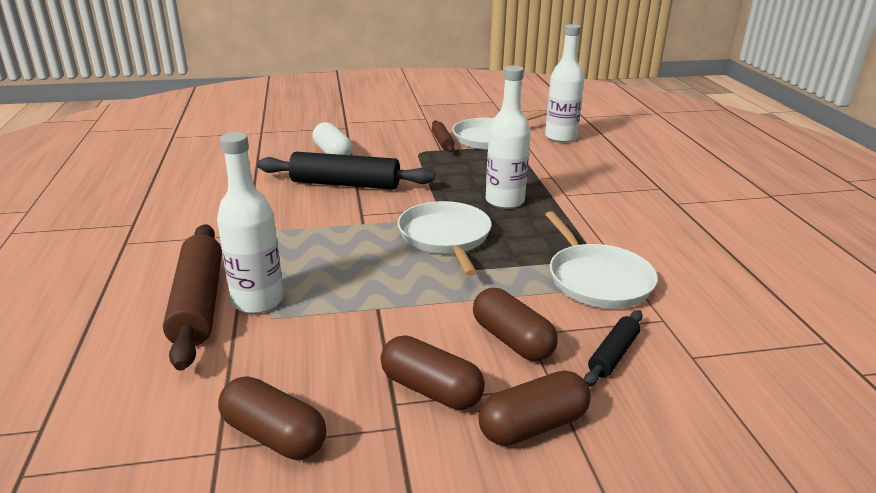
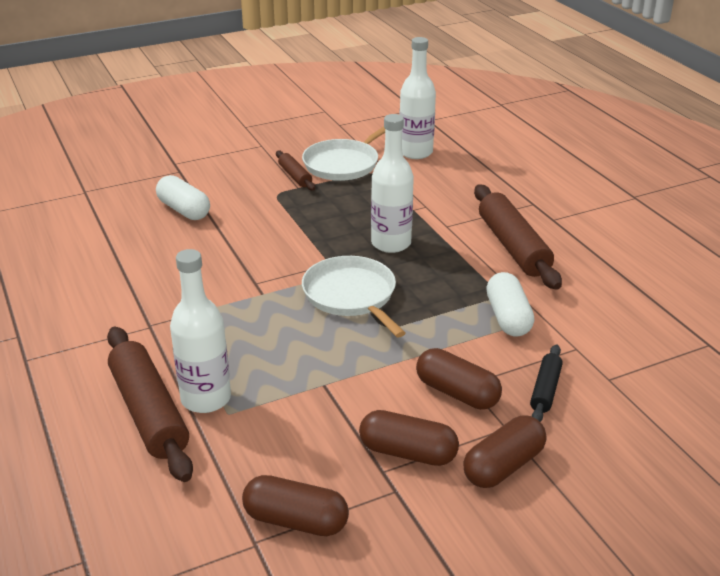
camera: 15 degrees left, 5 degrees up
black rolling pin [257,152,435,189] -> none
white pan [545,211,658,308] -> white capsule [486,272,534,337]
none -> brown rolling pin [474,184,562,290]

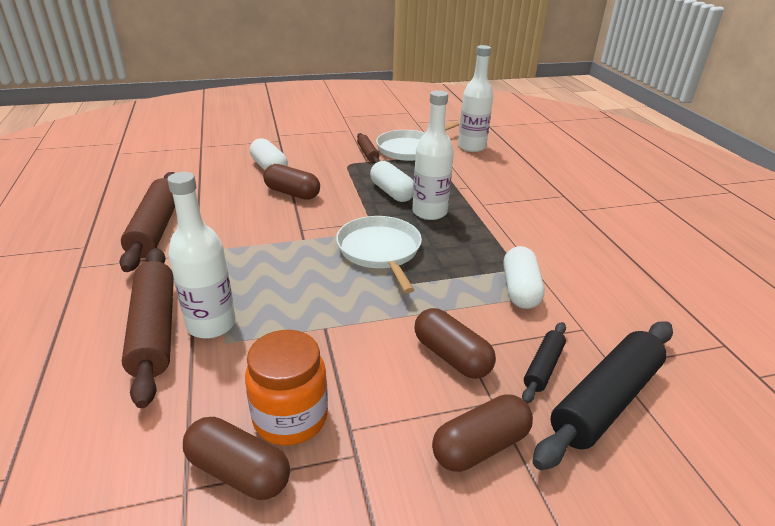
camera: 10 degrees right, 0 degrees up
brown capsule [359,410,459,466] -> brown capsule moved to [263,164,320,200]
brown rolling pin [474,184,562,290] -> brown rolling pin moved to [119,172,175,272]
none -> orange jar [245,330,328,446]
none -> white capsule [370,161,414,202]
none -> black rolling pin [533,321,673,470]

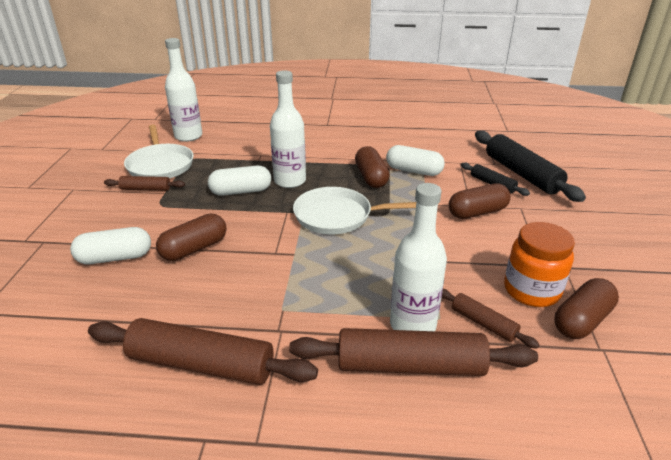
camera: 70 degrees left, 0 degrees up
brown capsule [432,394,533,472] -> brown capsule moved to [355,146,390,188]
none -> brown rolling pin [442,289,540,349]

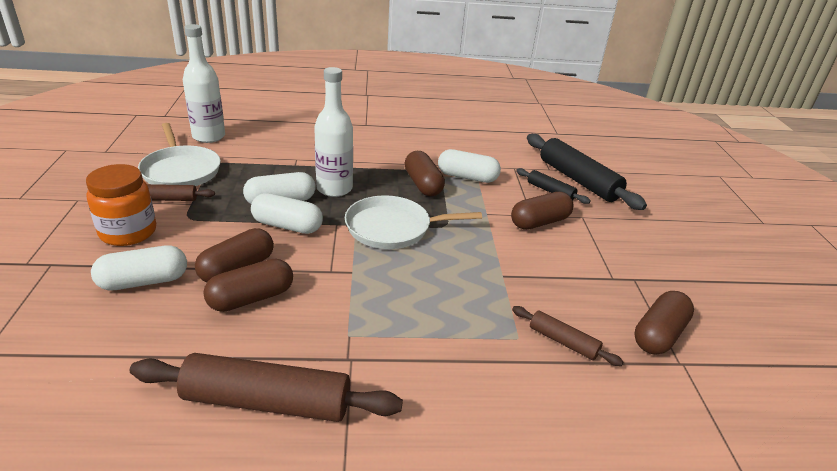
camera: 10 degrees left, 0 degrees up
brown rolling pin [289,328,538,376] -> none
white bottle [390,183,447,331] -> none
orange jar [504,222,575,307] -> orange jar moved to [86,164,156,246]
none -> brown capsule [203,259,293,312]
none -> white capsule [251,193,323,234]

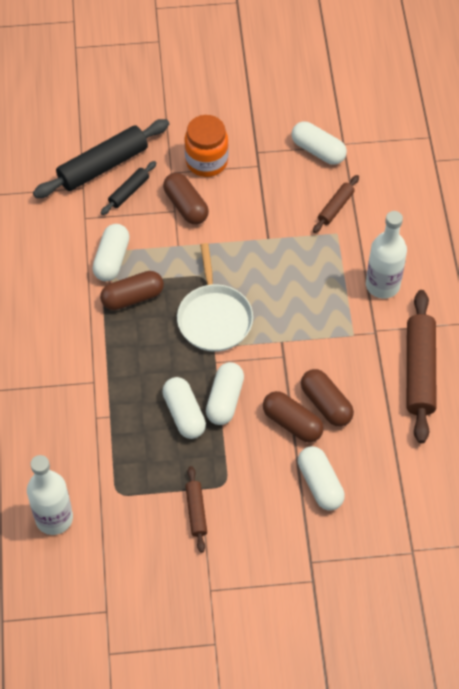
camera: 90 degrees left, 25 degrees up
orange jar [86,164,156,246] -> orange jar moved to [184,115,229,177]
white pan [138,123,221,186] -> none
white bottle [314,67,353,197] -> white bottle moved to [366,211,407,299]
brown capsule [634,291,694,355] -> white capsule [291,122,347,165]

